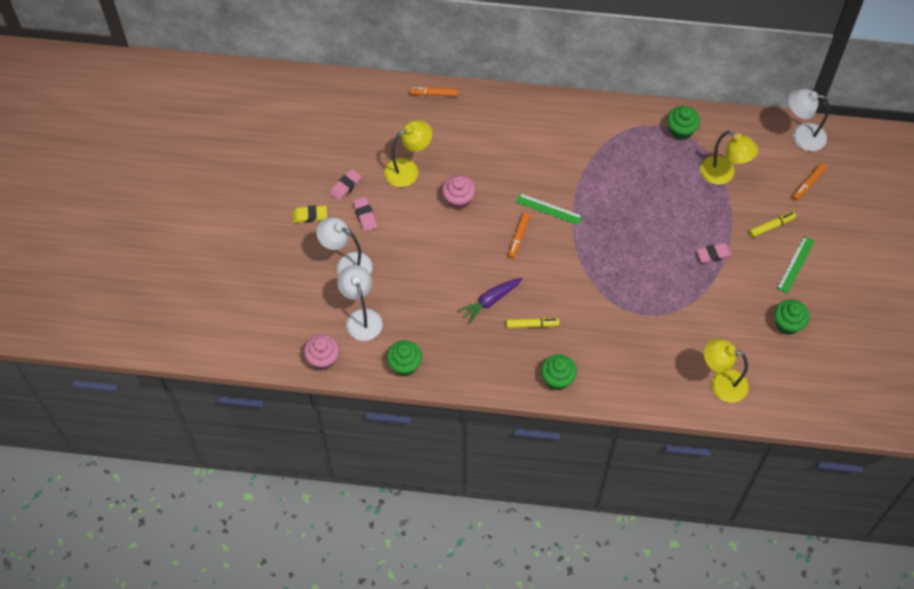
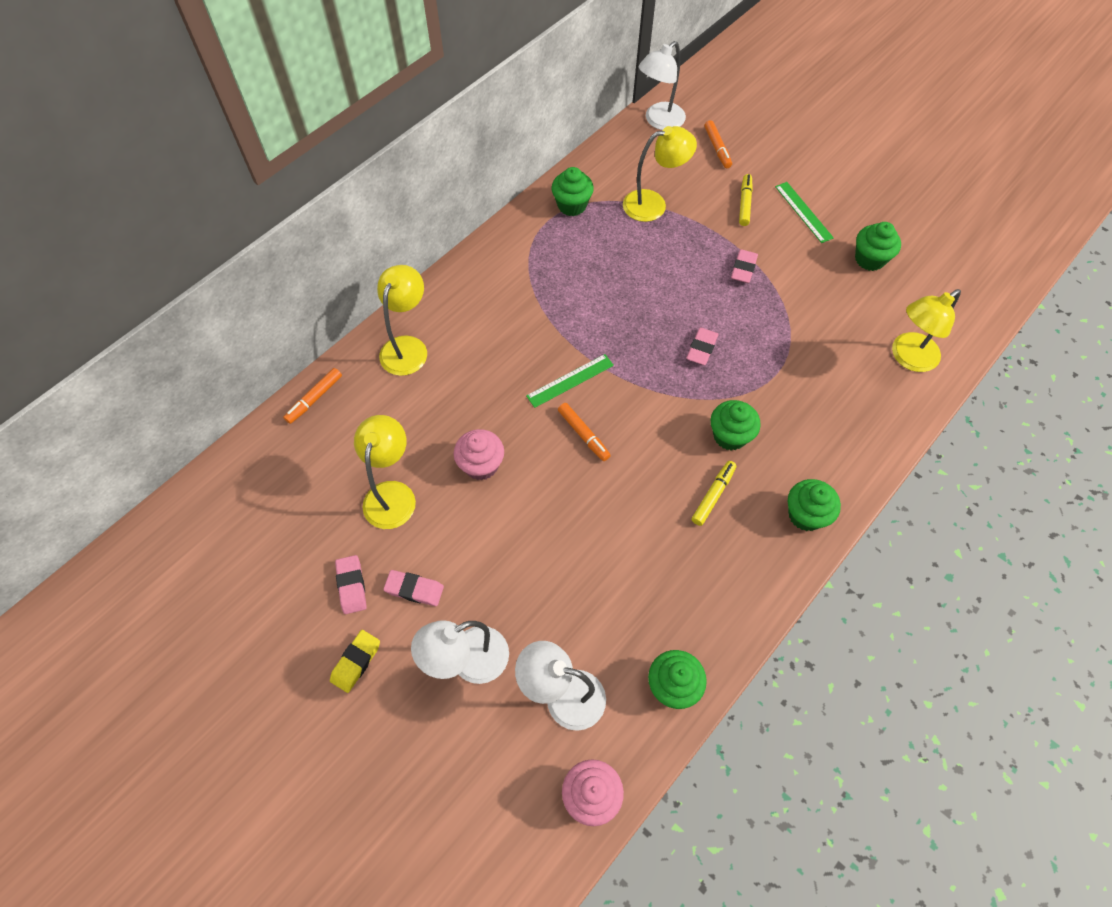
camera: 55 degrees left, 0 degrees up
purple carrot [459,278,522,323] -> none
none -> yellow lamp [377,265,427,376]
none -> pink eraser [686,328,718,365]
none -> green cupcake [711,400,761,451]

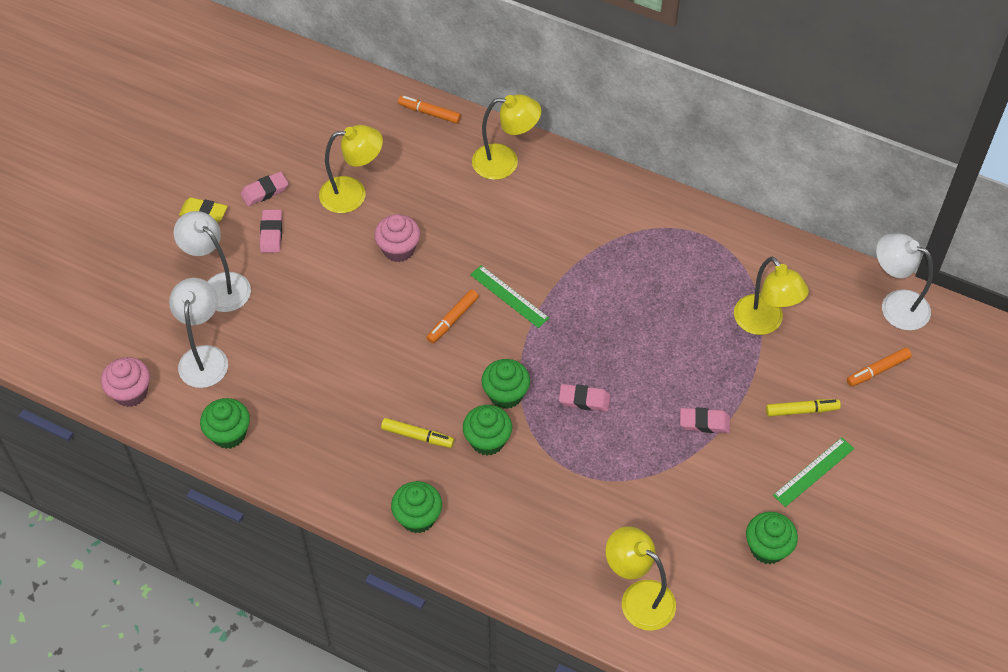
camera: 75 degrees right, 5 degrees down
green cupcake [552,167,594,216] -> green cupcake moved to [482,359,530,409]

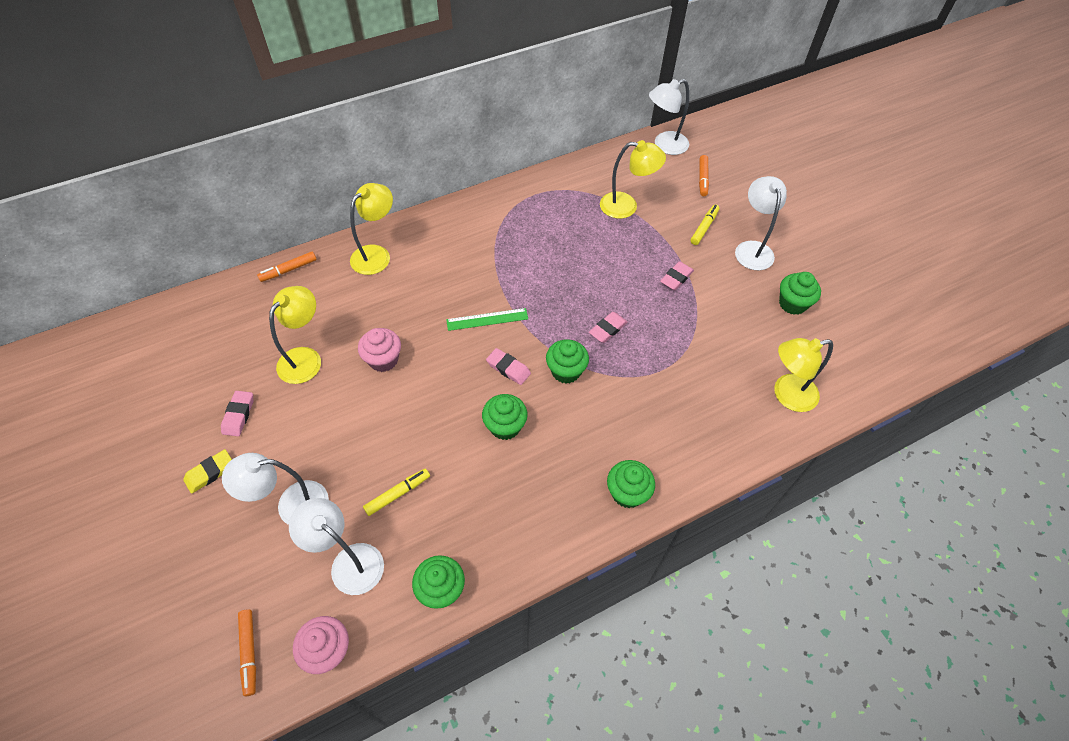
camera: 55 degrees left, 0 degrees up
pink eraser [260,209,283,253] -> pink eraser moved to [486,348,531,385]
yellow marker [381,418,454,448] -> yellow marker moved to [363,468,430,516]
orange marker [426,289,479,343] -> orange marker moved to [238,609,256,696]
green cupcake [463,405,512,455] -> green cupcake moved to [482,394,528,440]
green ruler [773,437,854,507] -> white lamp [735,176,787,270]

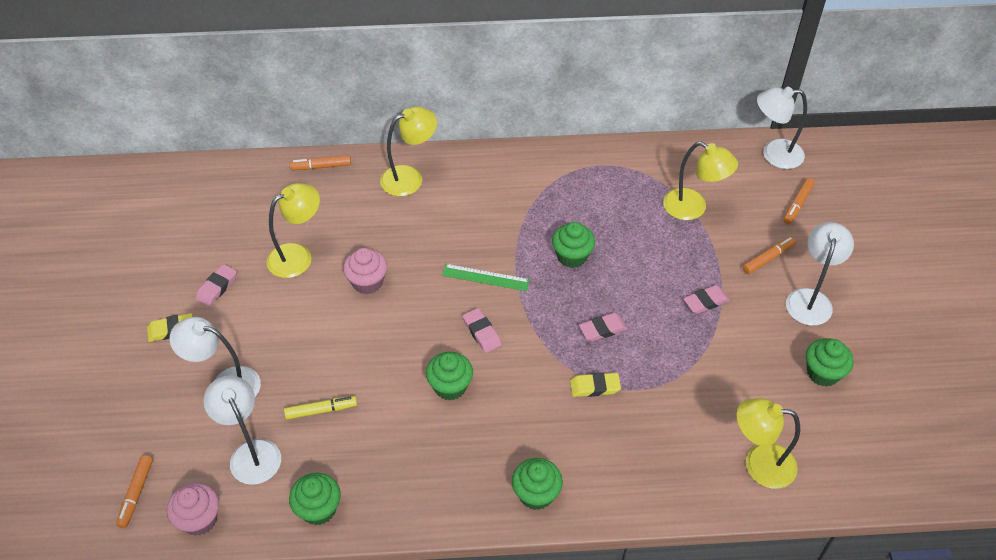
camera: 25 degrees right, 5 degrees down
green cupcake [546,339,589,384] -> green cupcake moved to [552,222,595,268]
yellow marker [691,204,719,245] -> orange marker [743,237,796,274]
none -> yellow eraser [570,372,621,397]

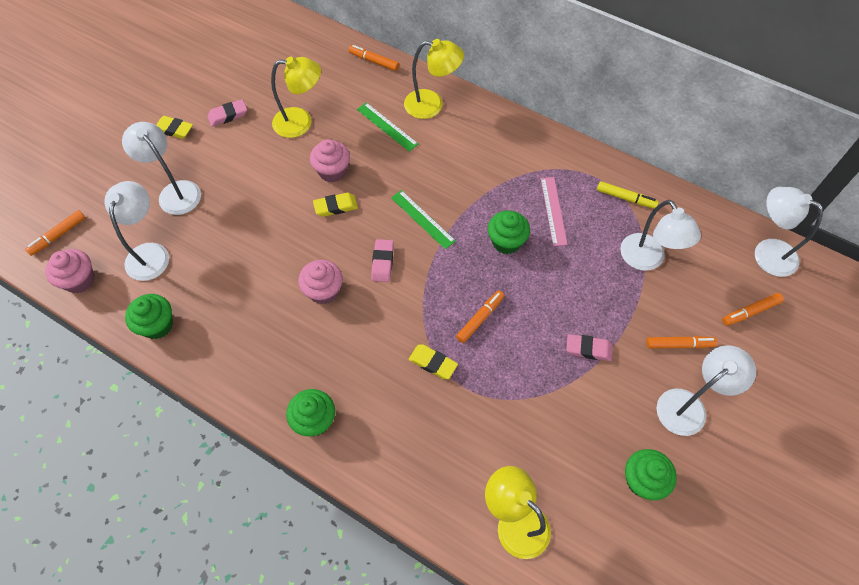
camera: 35 degrees right, 10 degrees up
yellow marker [284,396,357,419] -> yellow marker moved to [597,181,659,209]
green cupcake [426,352,473,401] -> pink cupcake [298,260,343,304]
pink eraser [579,313,628,341] -> orange marker [456,290,504,343]
yellow lamp [663,142,738,220] -> white lamp [620,200,701,271]
none -> yellow eraser [313,193,358,217]
none -> green ruler [357,102,418,152]
none -> pink ruler [541,177,568,246]

